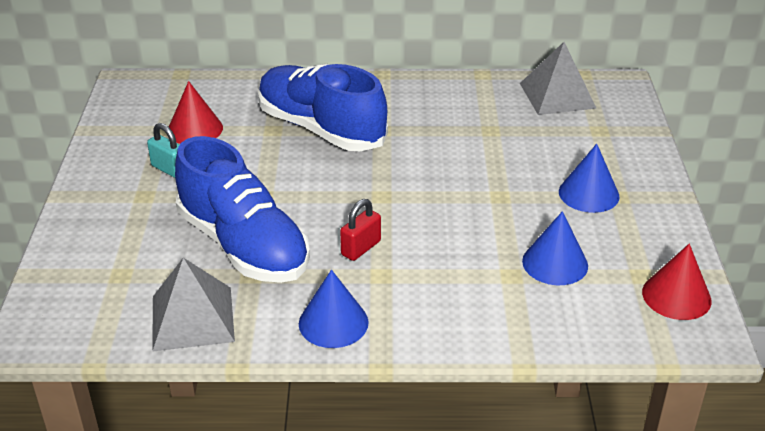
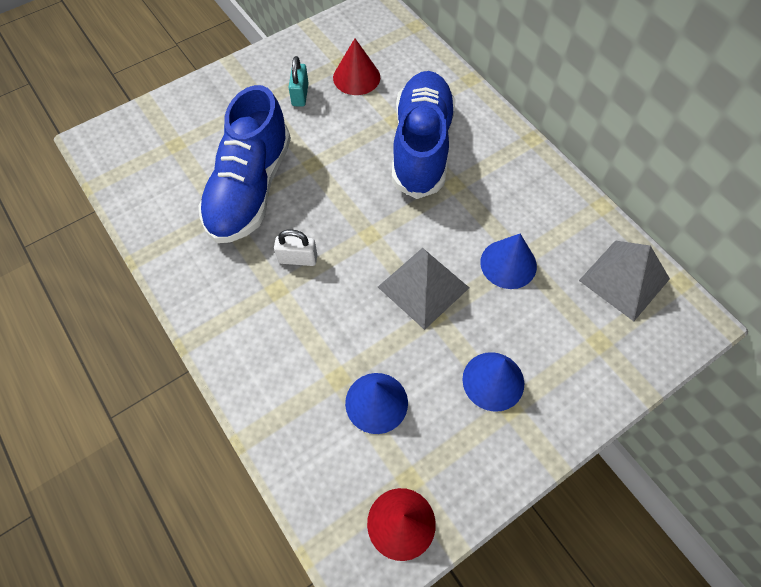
camera: 55 degrees right, 25 degrees up
grey pyramid [152,258,235,352] -> grey pyramid moved to [378,248,469,330]
blue cone [299,270,369,348] -> blue cone moved to [480,234,537,289]
red padlock [340,199,381,261] -> white padlock [274,229,317,266]

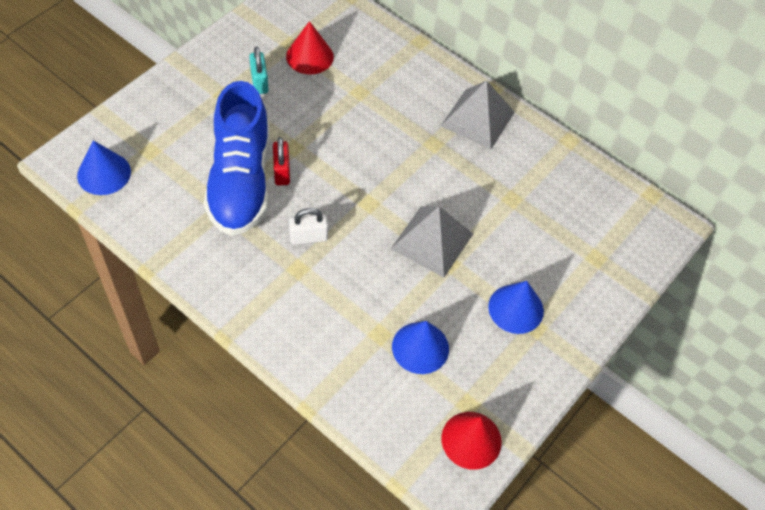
camera: 20 degrees left, 5 degrees down
blue shoe [392,71,456,199] -> none
blue cone [480,234,537,289] -> blue cone moved to [77,140,131,195]
grey pyramid [579,240,670,321] -> grey pyramid moved to [441,80,515,149]
none -> red padlock [273,137,290,186]

